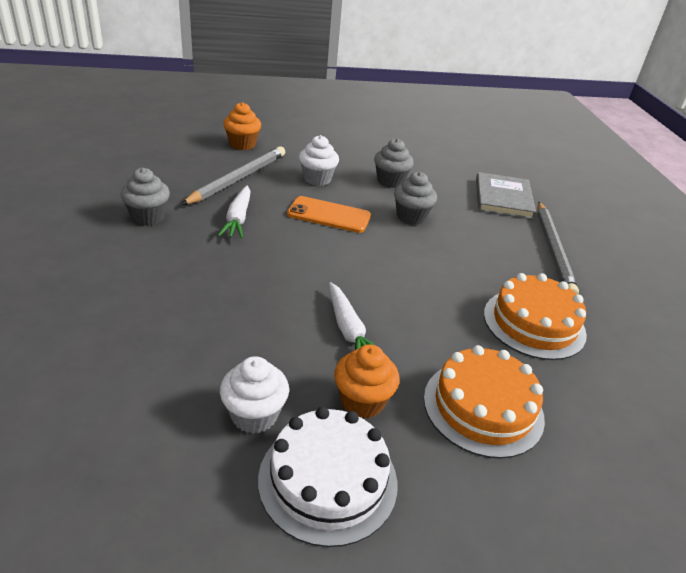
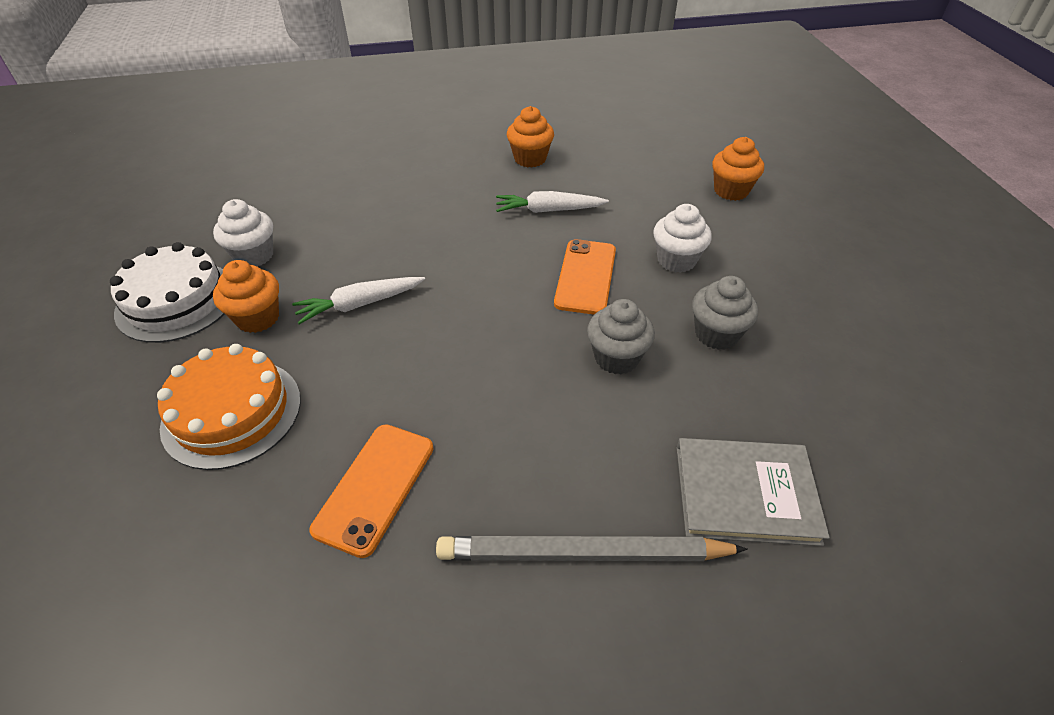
camera: 90 degrees right, 10 degrees up
grey cupcake [120,168,170,226] -> orange cupcake [507,106,554,167]
grey pencil [181,146,285,205] -> none
orange cake [484,273,587,360] -> orange phone [310,424,433,558]

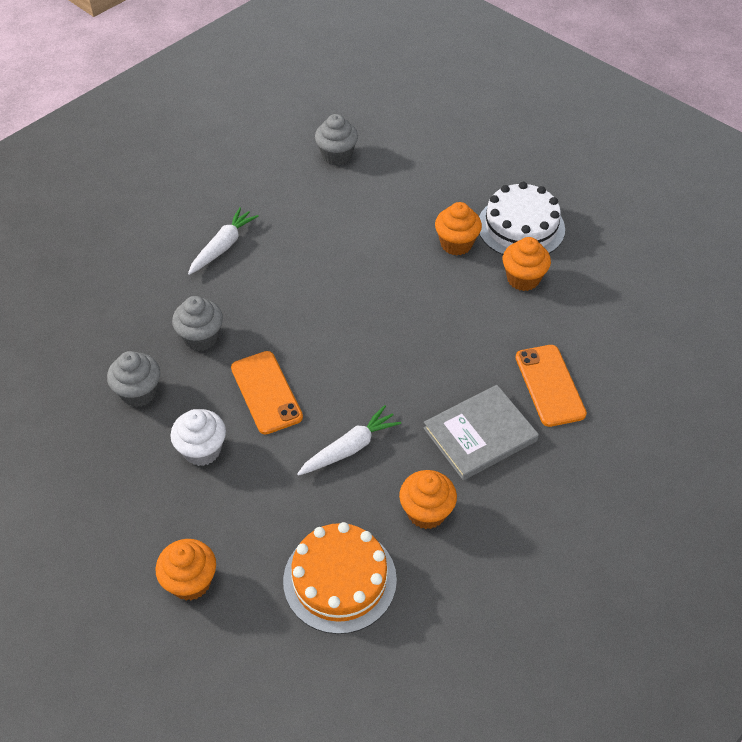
camera: 145 degrees right, 5 degrees up
orange cake [157,344,301,470] -> orange cake moved to [283,522,397,634]
white cupcake [213,199,273,266] -> orange cupcake [503,237,551,291]
white carrot [292,277,425,324] -> white carrot moved to [188,207,259,275]
orange phone [310,424,433,558] -> orange phone moved to [515,345,587,427]
grey pencil [436,536,748,561] -> none
grey book [677,438,830,546] -> grey book moved to [423,385,539,480]
none -> grey cupcake [315,114,358,166]

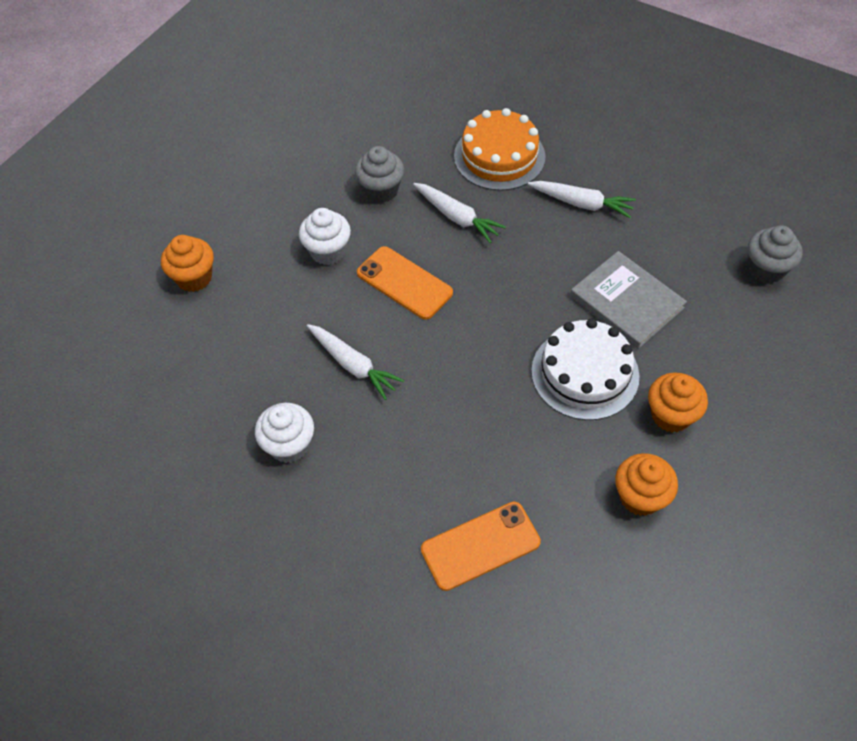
camera: 80 degrees right, 5 degrees up
grey cupcake [172,296,223,351] -> white carrot [413,183,506,243]
orange phone [231,351,303,435] -> orange phone turned 75 degrees clockwise [357,246,453,320]
orange cake [283,522,397,634] -> orange cake moved to [454,108,545,191]
orange cupcake [399,470,457,529] -> white cupcake [255,403,314,463]
grey book [423,385,539,480] -> grey book moved to [570,251,687,349]
white cake [479,182,565,255] -> white cake moved to [531,319,640,420]

